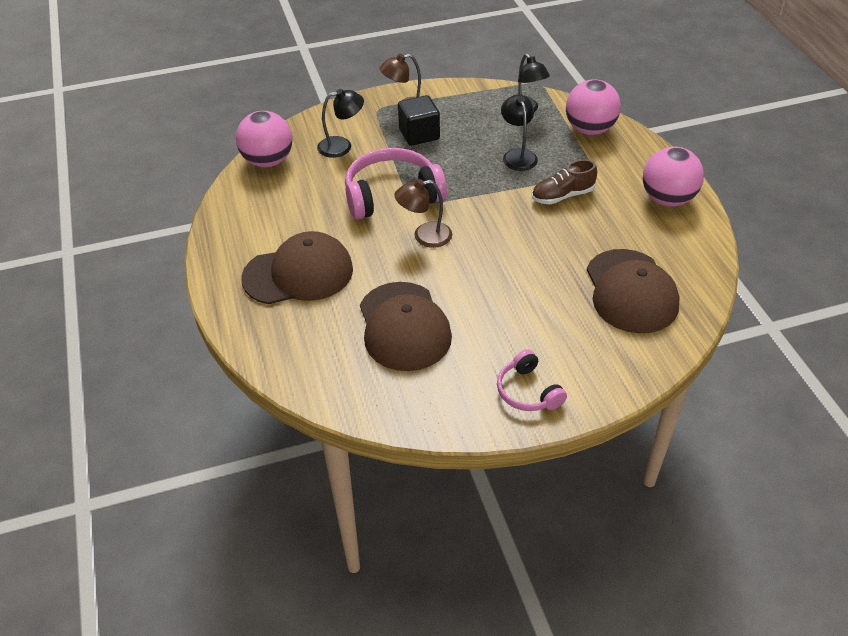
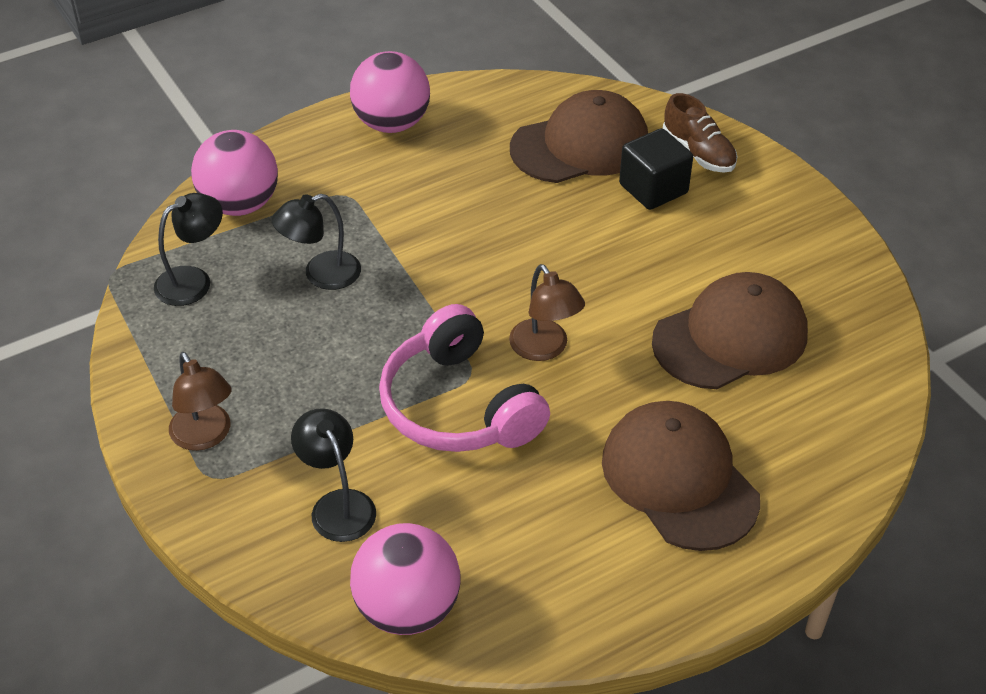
camera: 105 degrees left, 0 degrees up
black cube [398,95,440,146] -> black cube moved to [619,128,693,210]
pink headphones [497,349,567,411] -> none
brown shoe [532,159,597,204] -> brown shoe moved to [663,93,738,173]

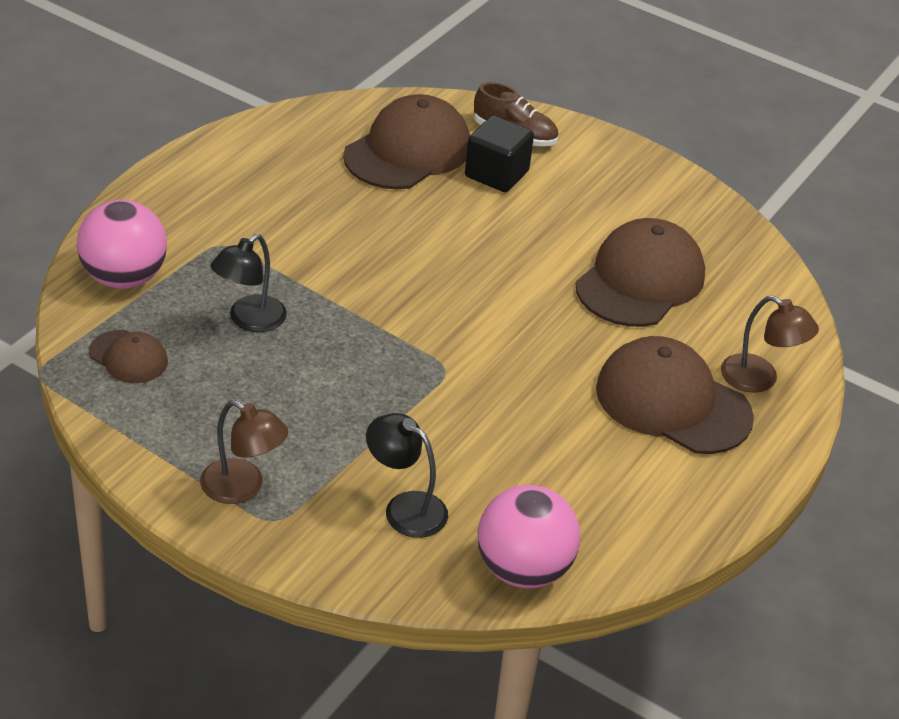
camera: 30 degrees left, 5 degrees down
black lamp [154,193,223,306] -> brown cap [89,330,168,383]
pink ball [350,51,430,133] -> none
pink headphones [379,304,550,452] -> none
brown lamp [509,264,585,361] -> brown lamp moved to [721,296,819,393]

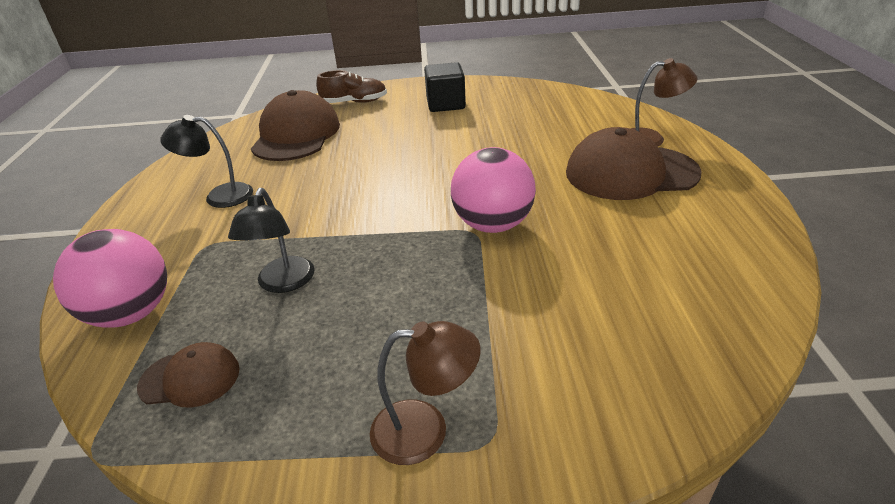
camera: 30 degrees left, 5 degrees down
black lamp [366,413,448,538] -> black lamp moved to [160,115,253,208]
black cube [465,115,534,192] -> black cube moved to [424,62,466,112]
pink ball [478,485,580,588] -> pink ball moved to [451,147,536,233]
brown cap [575,218,705,327] -> none

